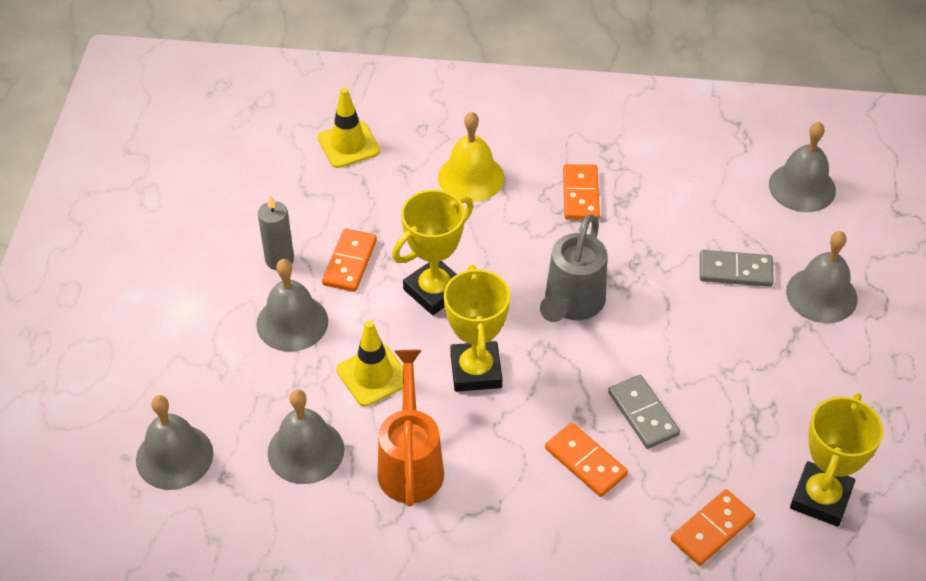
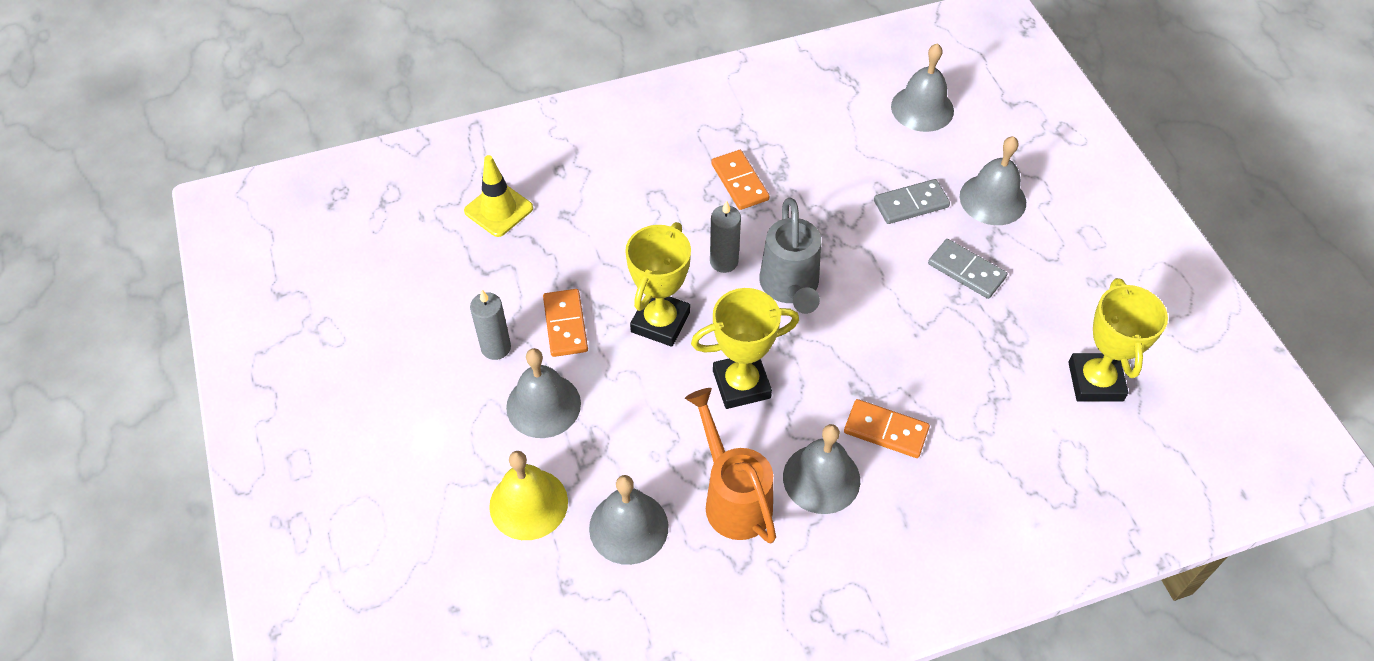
camera: 25 degrees left, 5 degrees up
grey bell [136,395,213,490] -> grey bell moved to [783,424,860,514]
yellow traffic cone [336,321,403,407] -> none
yellow bell [438,112,504,202] -> yellow bell moved to [489,451,568,540]
yellow trophy [444,265,510,392] -> yellow trophy turned 75 degrees counterclockwise [691,288,799,409]
grey domino [608,375,680,449] -> grey domino moved to [928,239,1007,299]
orange domino [671,489,755,566] -> none
none -> grey candle [710,201,741,273]

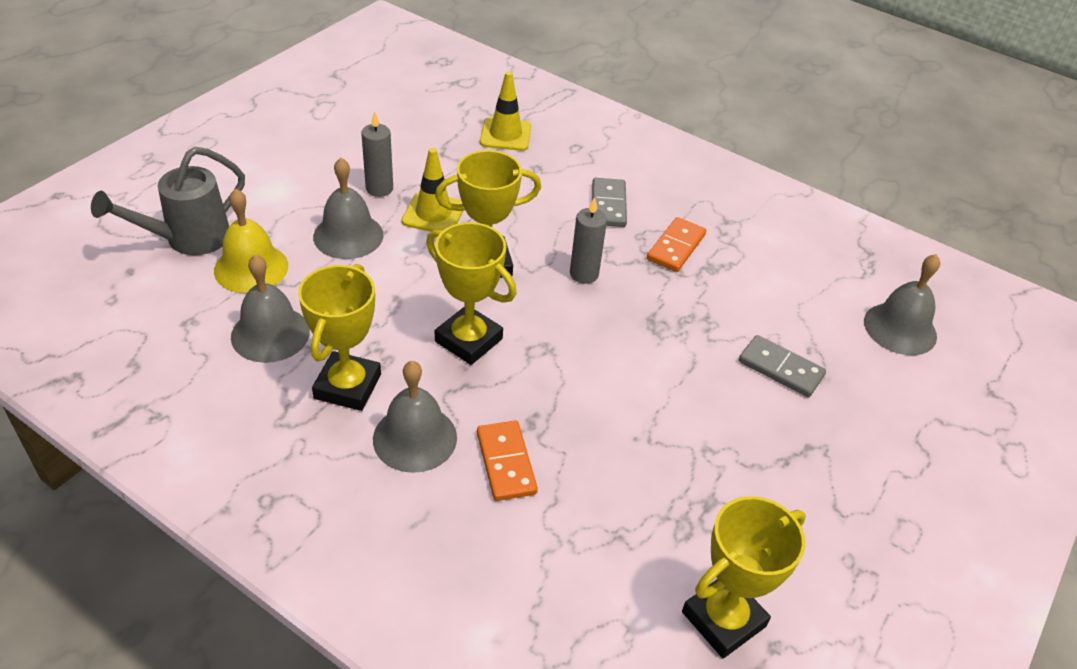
camera: 50 degrees right, 10 degrees down
orange domino [543,289,588,357] -> yellow traffic cone [402,148,464,232]
orange watering can [685,388,776,543] -> yellow trophy [298,264,381,411]
grey watering can [759,198,821,314] -> grey watering can moved to [91,147,245,255]
grey domino [928,239,1007,299] -> grey domino moved to [592,178,627,227]
grey bell [960,136,1026,225] -> none

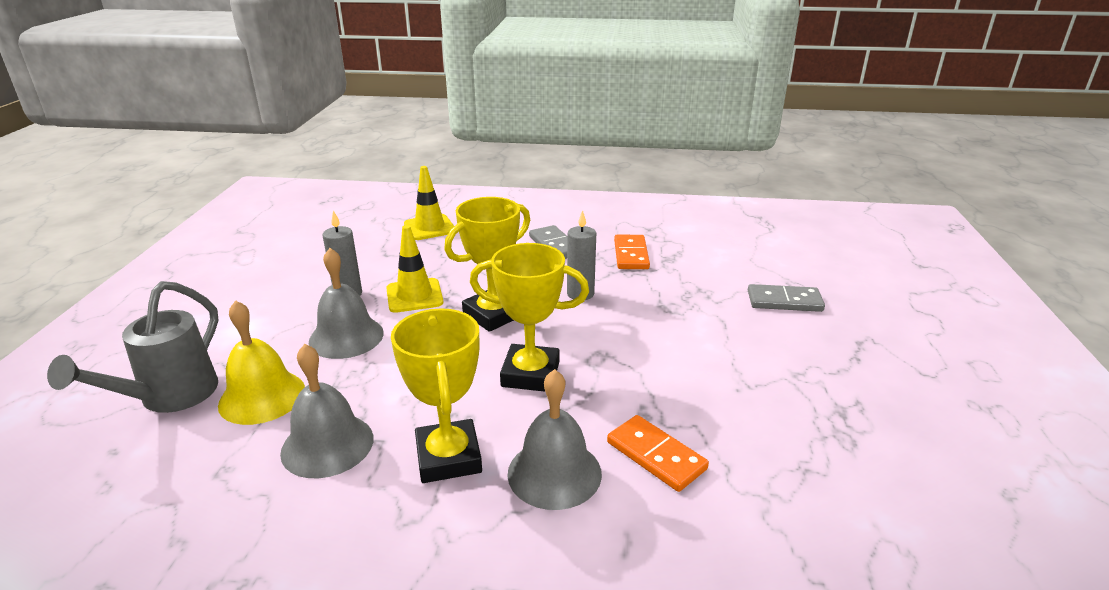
camera: 25 degrees left, 15 degrees down
yellow trophy [682,496,806,658] -> none
grey bell [864,254,940,355] -> none

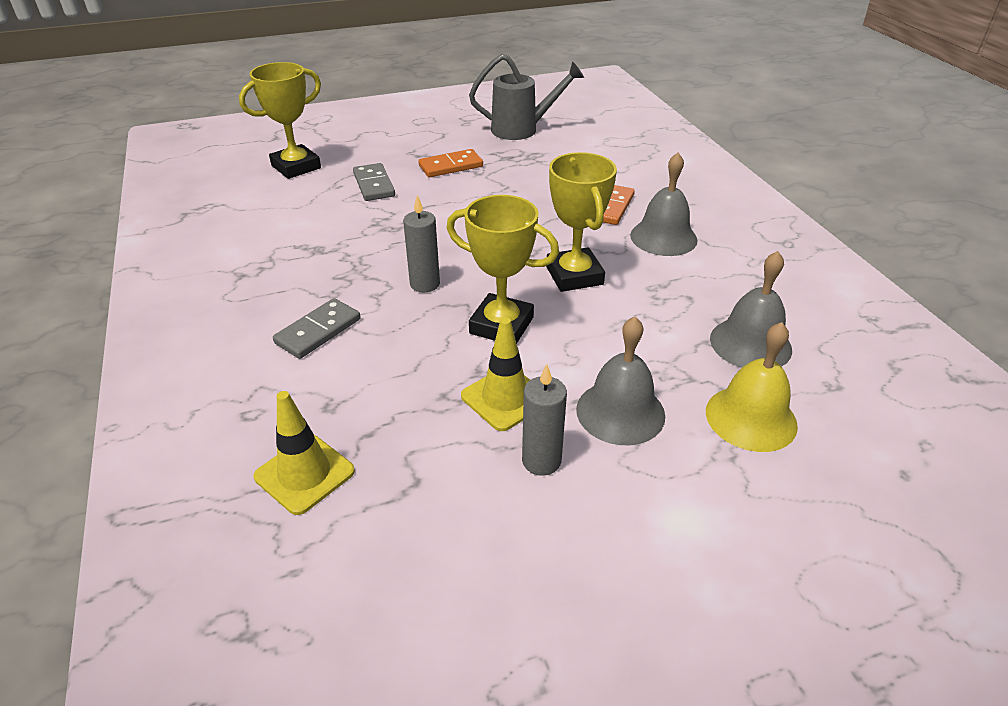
camera: 115 degrees left, 10 degrees up
grey watering can [47,281,219,413] -> grey watering can moved to [469,54,584,140]
yellow trophy [391,308,482,483] -> yellow trophy moved to [239,62,321,179]
orange domino [614,235,650,269] -> orange domino moved to [418,149,483,177]

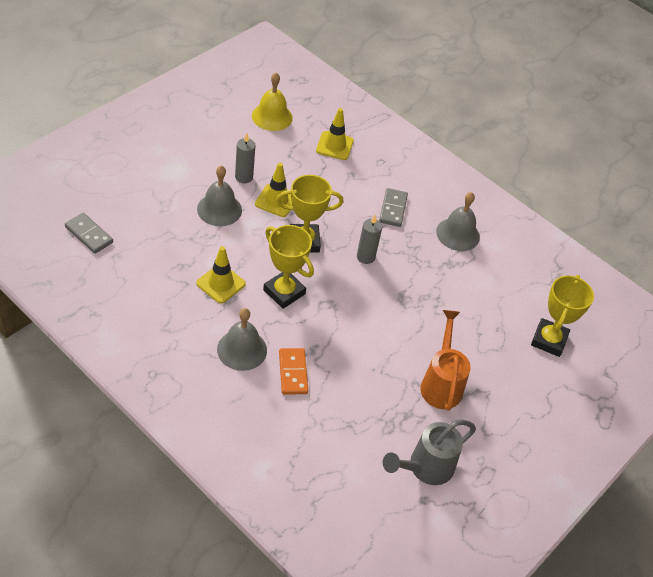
camera: 145 degrees right, 10 degrees up
grey domino [353,163,395,201] -> grey domino moved to [65,213,113,254]
orange domino [418,149,483,177] -> orange watering can [420,310,471,411]
yellow bell [706,322,798,452] -> yellow bell moved to [252,73,293,131]
grey bell [710,251,792,368] -> grey bell moved to [436,192,480,251]
none -> yellow traffic cone [196,246,246,303]

